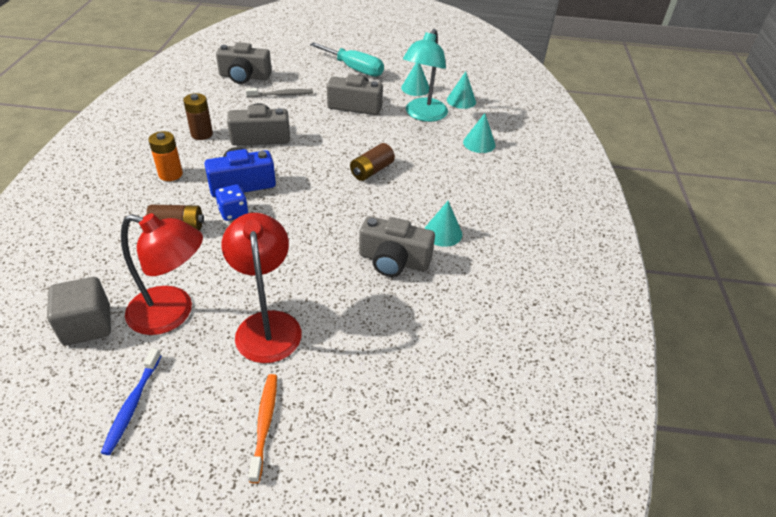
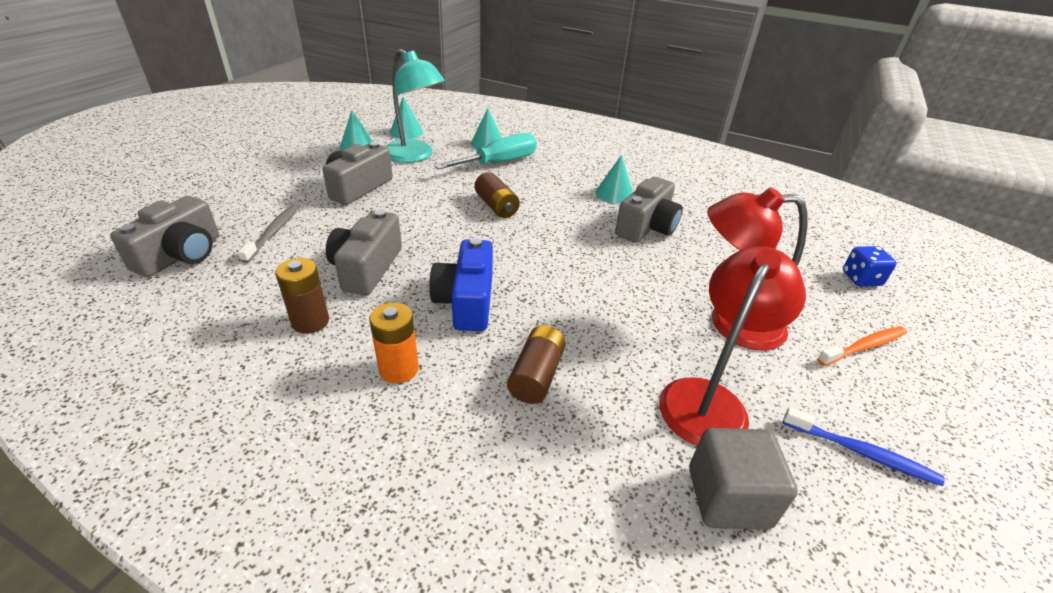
camera: 70 degrees left, 5 degrees down
blue dice [215,184,248,221] -> blue dice moved to [843,246,897,287]
orange toothbrush [248,374,277,483] -> orange toothbrush turned 135 degrees clockwise [817,326,907,366]
turquoise screwdriver [310,42,384,77] -> turquoise screwdriver moved to [434,133,537,170]

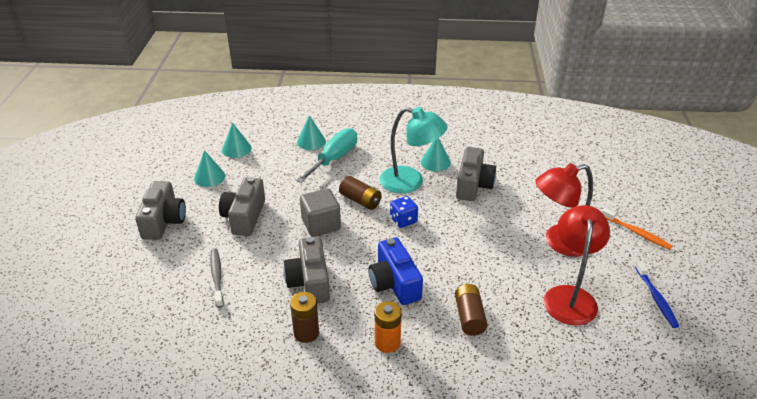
camera: 20 degrees left, 0 degrees up
grey camera [110,196,219,277] -> grey camera moved to [135,181,186,240]
turquoise lamp [386,49,445,163] -> turquoise lamp moved to [380,107,448,194]
grey cube [689,428,798,529] -> grey cube moved to [300,188,341,237]
blue toothbrush [783,407,945,486] -> blue toothbrush turned 75 degrees clockwise [635,261,679,328]
orange toothbrush [817,326,907,366] -> orange toothbrush turned 90 degrees clockwise [602,208,672,250]
blue dice [843,246,897,287] -> blue dice moved to [390,196,418,228]

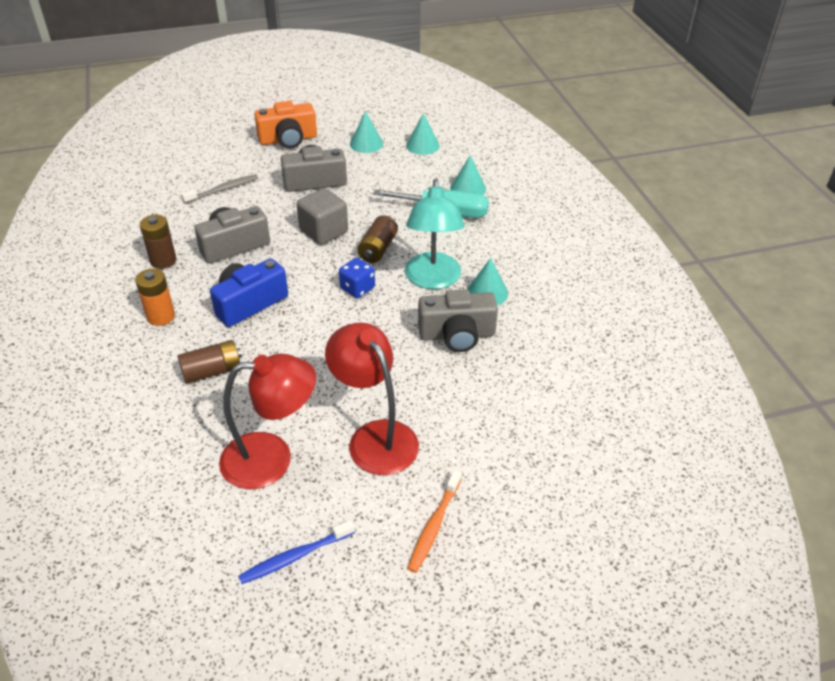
camera: 70 degrees right, 5 degrees up
grey camera [135,181,186,240] -> orange camera [254,101,317,148]

